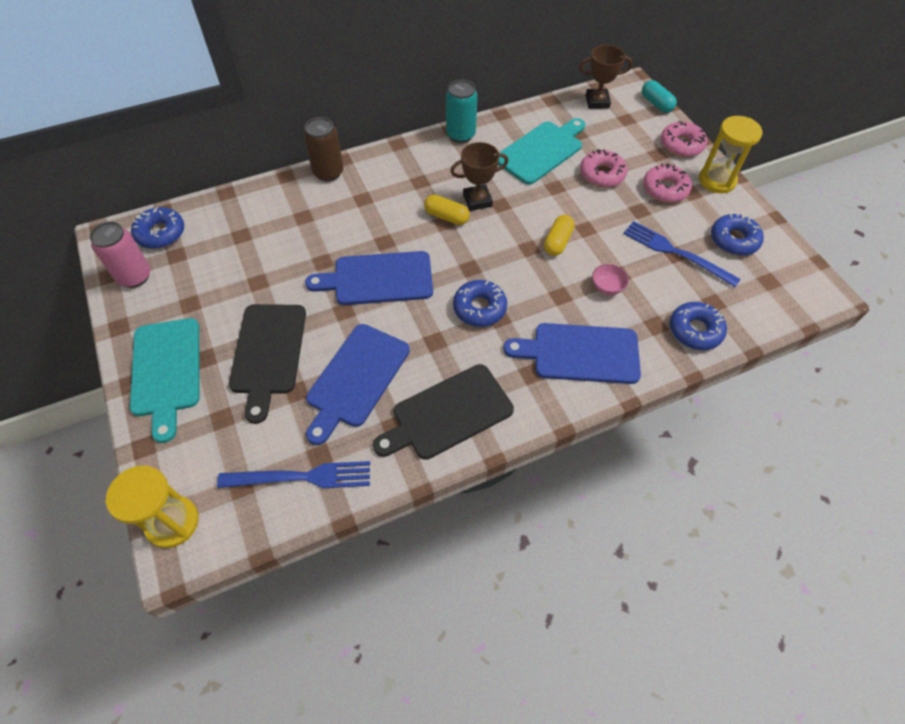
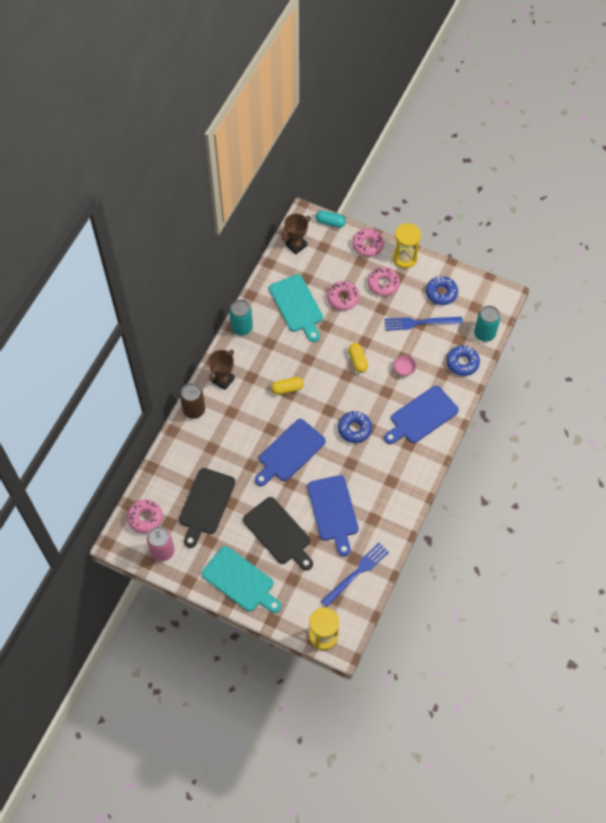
camera: 40 degrees left, 5 degrees up
blue donut [131,207,184,249] -> pink donut [127,499,163,533]
black cutting board [373,364,514,460] -> black cutting board moved to [179,468,235,548]
brown trophy [450,142,508,211] -> brown trophy moved to [208,349,235,390]
turquoise cutting board [498,118,585,185] -> turquoise cutting board turned 150 degrees clockwise [269,274,323,342]
none -> turquoise can [474,306,501,342]

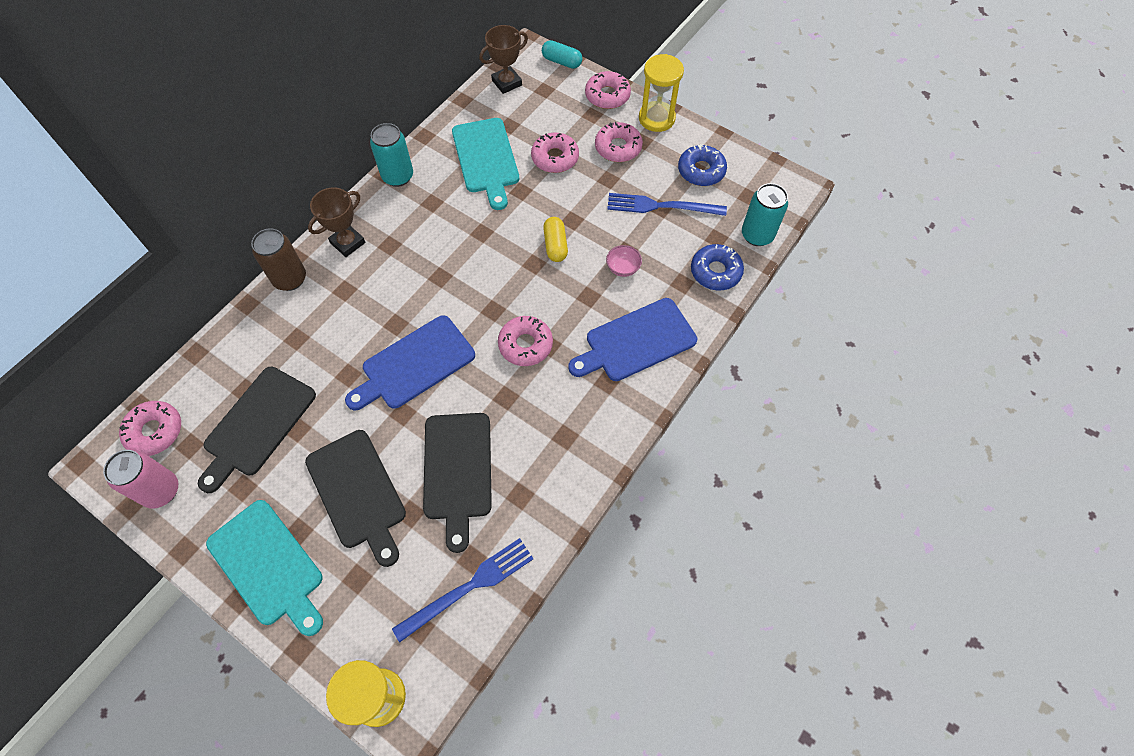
camera: 10 degrees right, 0 degrees up
yellow capsule [271,377,304,395] -> none
blue cutting board [307,475,359,556] -> black cutting board [423,413,492,553]
blue donut [338,411,372,443] -> pink donut [498,316,553,366]

